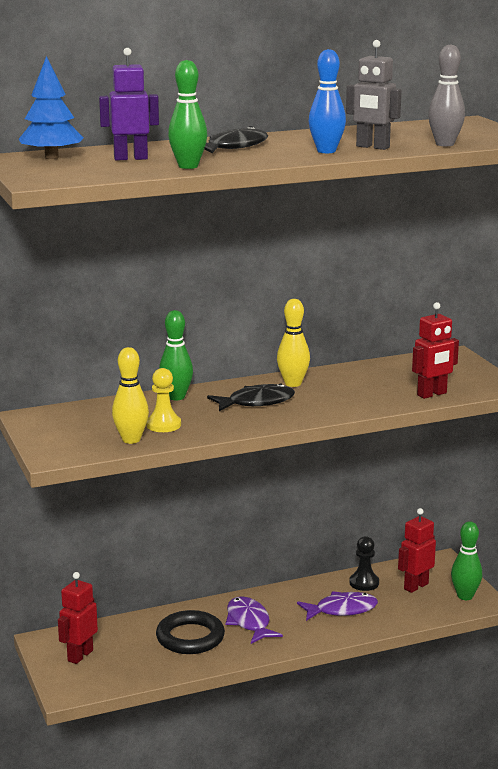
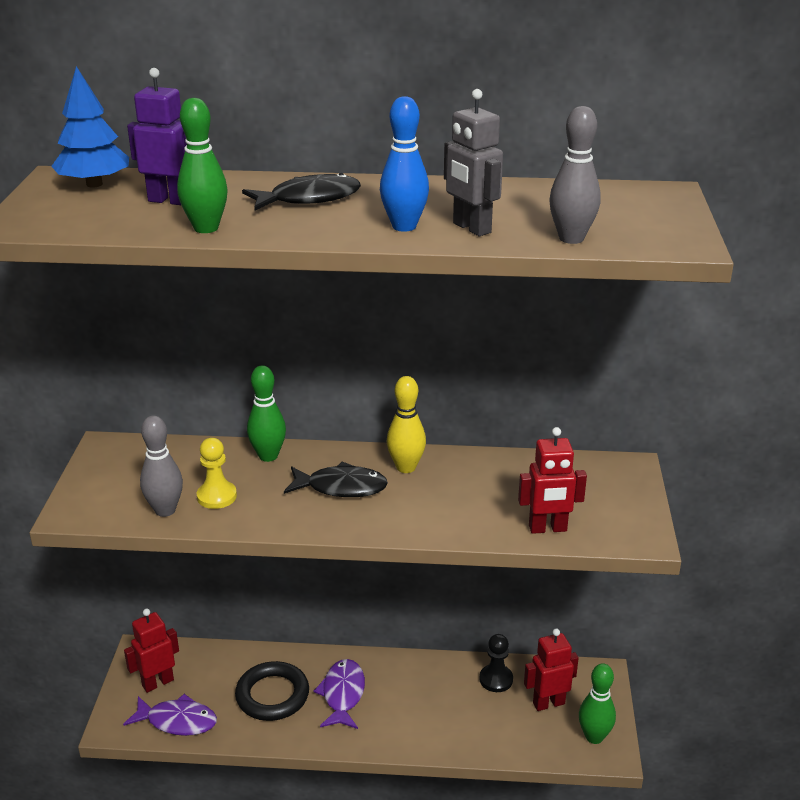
camera: 25 degrees right, 10 degrees up
yellow bowling pin [112,347,149,444] -> grey bowling pin [140,416,183,517]
purple fish [297,591,378,621] -> purple fish moved to [123,694,217,736]

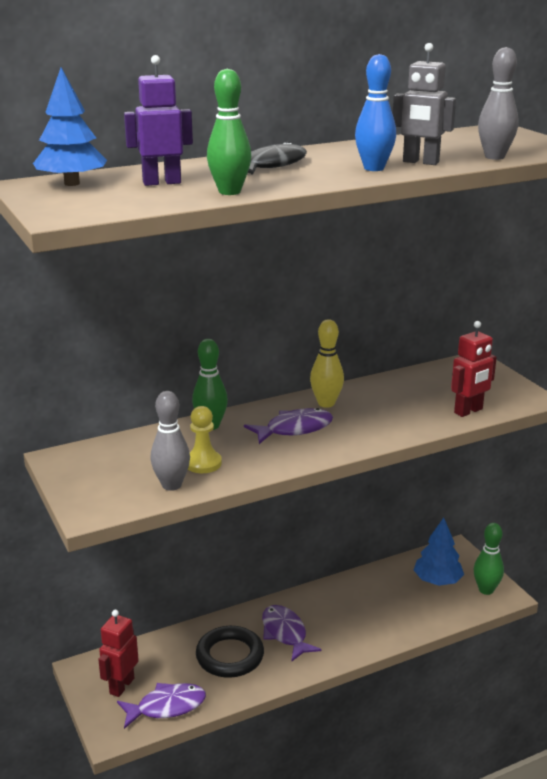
camera: 30 degrees left, 5 degrees down
black fish [284,462,388,497] -> purple fish [244,408,333,444]
black pawn [480,634,513,692] -> none
red robot [524,629,579,711] -> blue tree [414,518,464,586]

